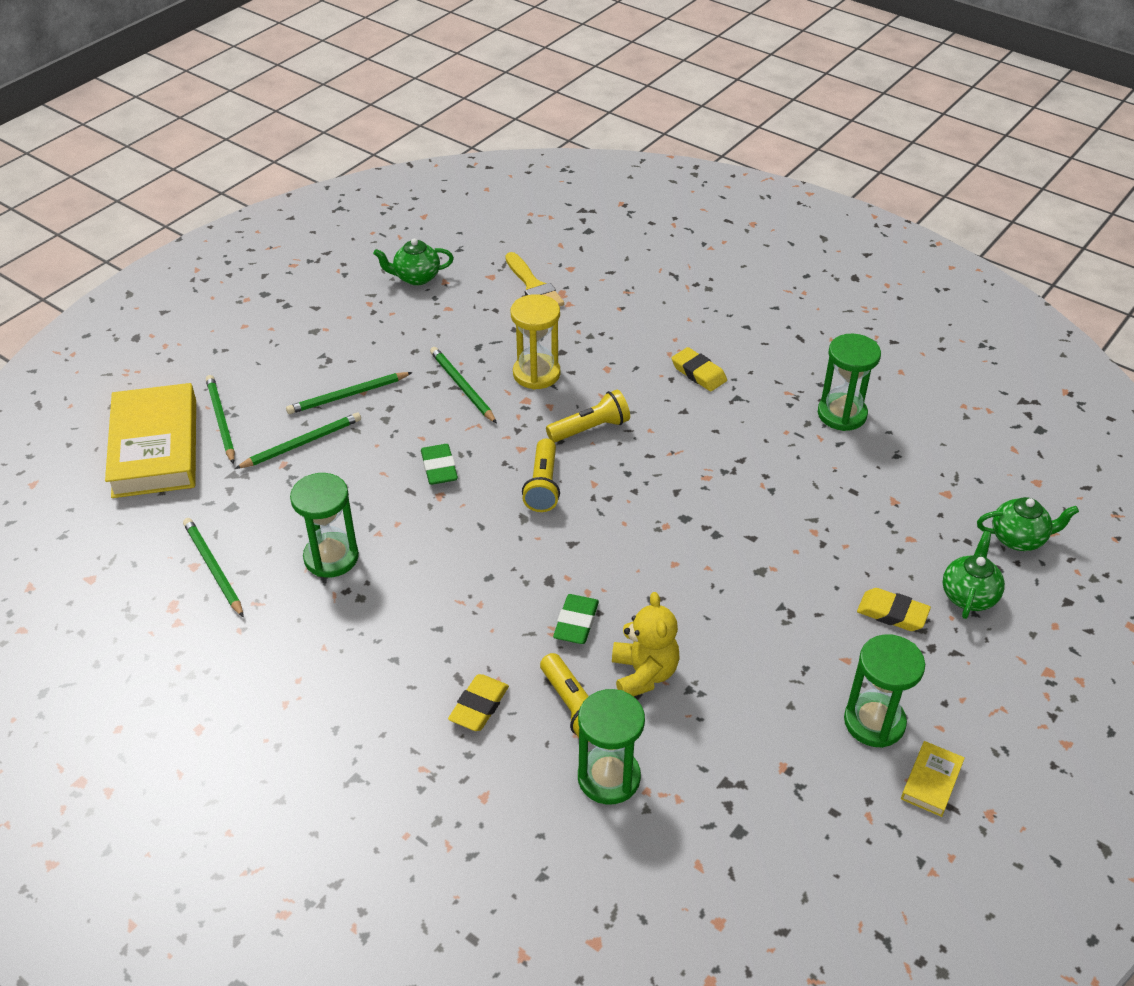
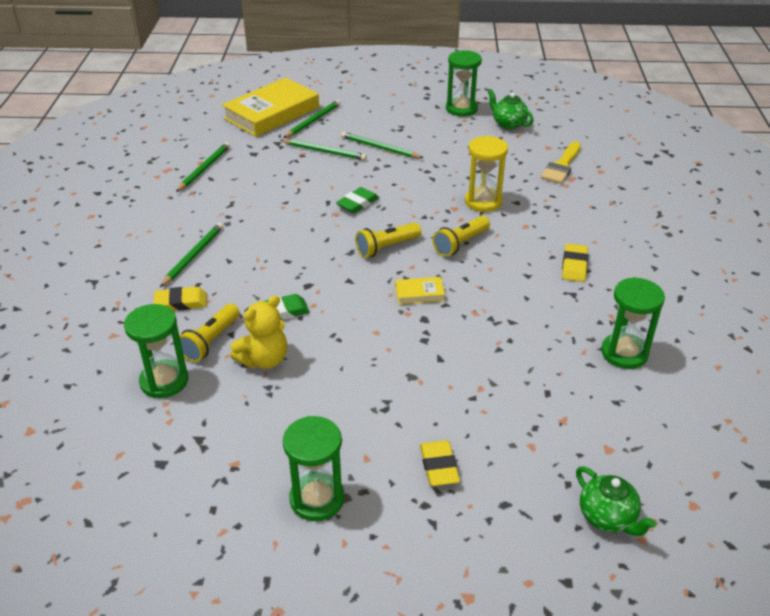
camera: 55 degrees right, 5 degrees down
green hourglass [290,473,359,577] -> green hourglass moved to [446,50,482,117]
green pencil [430,347,497,424] -> green pencil moved to [160,223,223,287]
yellow flashlight [546,389,630,443] -> yellow flashlight turned 105 degrees clockwise [433,216,490,257]
yellow book [901,741,965,817] -> yellow book moved to [395,277,445,305]
green teapot [943,531,1005,619] -> none

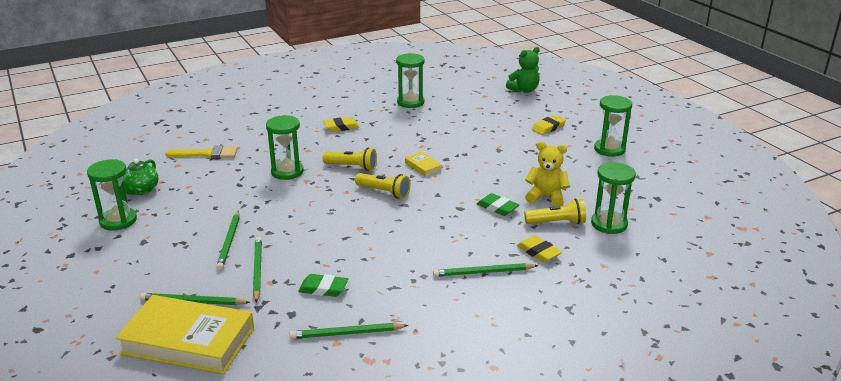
camera: 120 degrees left, 10 degrees down
green eraser [336,187,379,213] -> green eraser moved to [298,274,348,297]
yellow hourglass [465,136,508,212] -> green hourglass [266,115,304,180]
green teapot [576,467,656,536] -> green teddy bear [506,47,540,93]

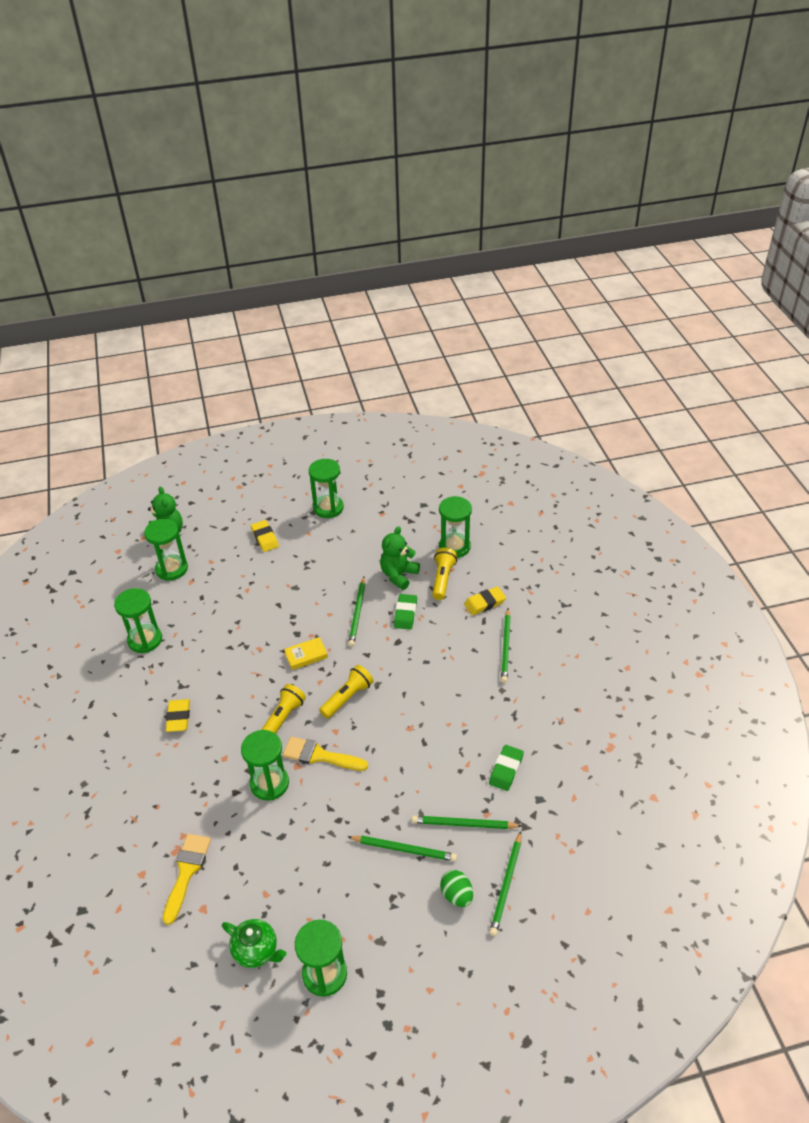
camera: 75 degrees left, 15 degrees up
yellow book [115,295,254,374] -> none
green pencil [290,323,409,339] -> green pencil moved to [348,577,365,647]
green eraser [477,193,519,216] -> green eraser turned 45 degrees counterclockwise [394,594,417,630]
yellow teddy bear [525,142,569,206] -> green teddy bear [380,526,420,590]
none -> green hourglass [144,519,188,581]
none -> yellow brush [283,737,368,771]
none -> green egg [440,870,473,907]

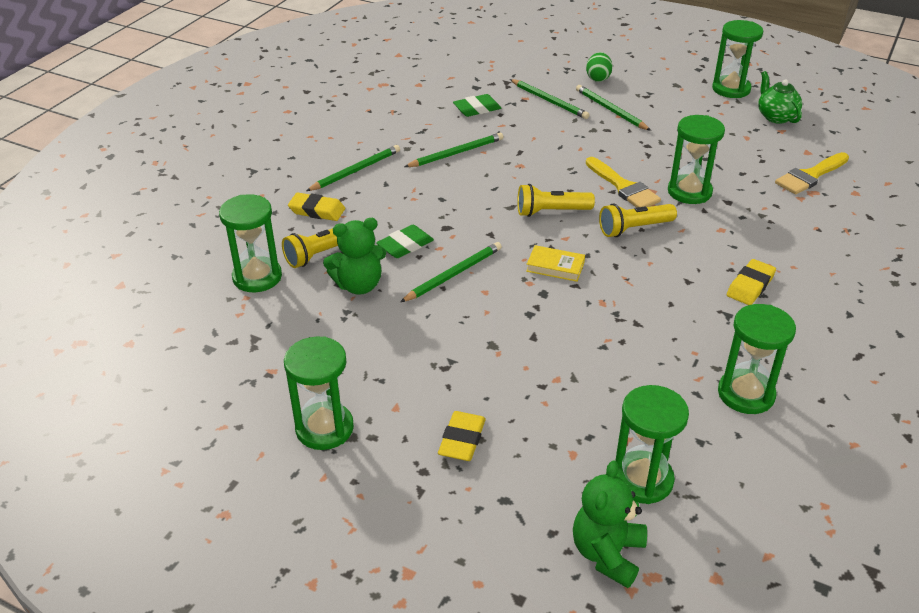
camera: 140 degrees left, 5 degrees down
green pencil [489,831,521,936] -> green pencil moved to [404,133,503,167]

